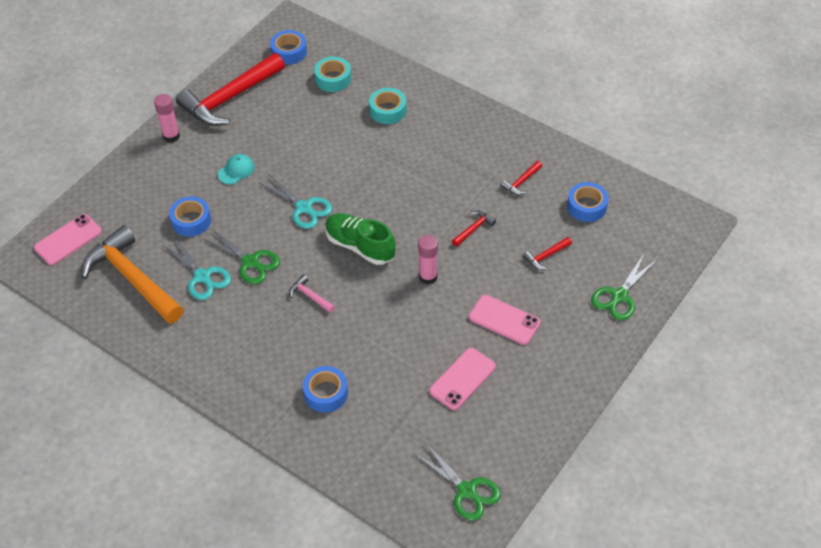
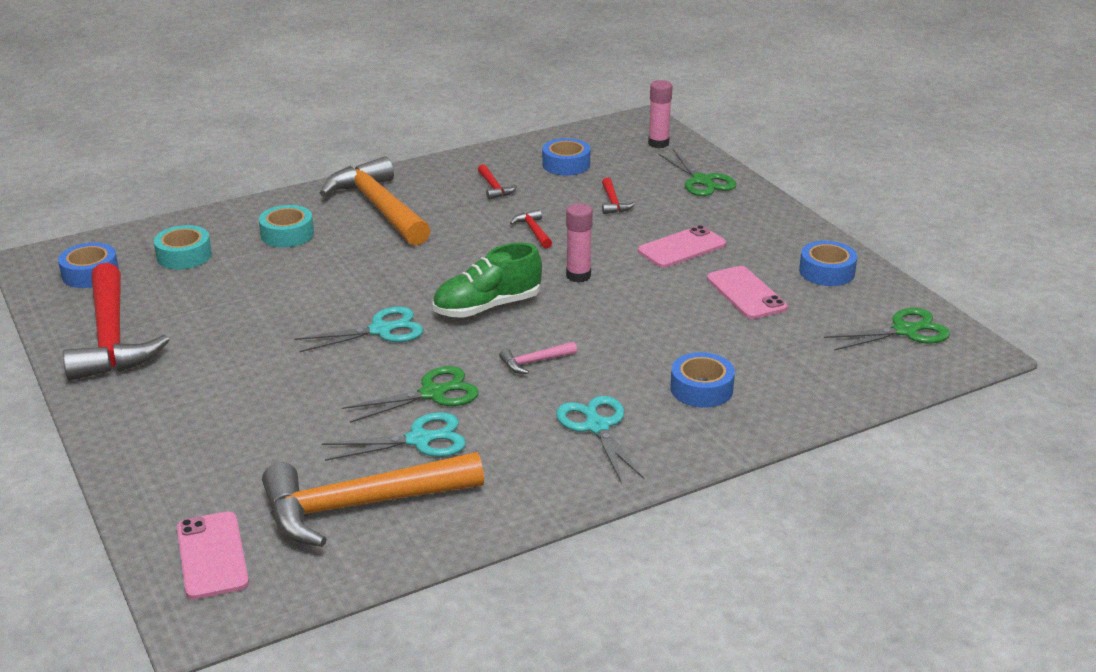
camera: 65 degrees left, 20 degrees down
pink glue stick [154,94,180,143] -> pink glue stick moved to [648,80,673,148]
blue tape [169,196,211,237] -> blue tape moved to [799,241,857,286]
turquoise cap [218,154,255,184] -> none
none -> orange hammer [320,156,430,246]
none -> turquoise scissors [556,396,645,483]

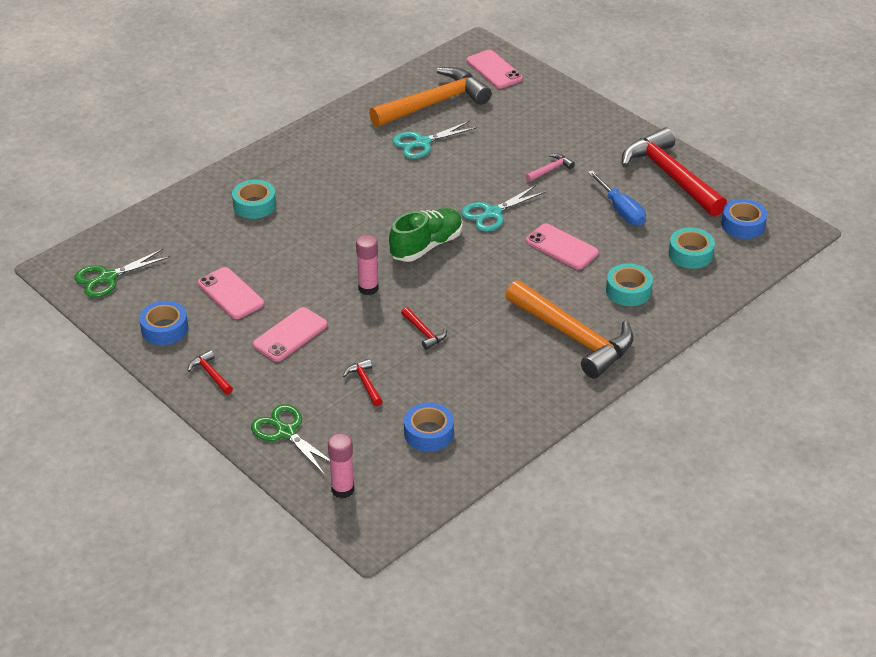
camera: 165 degrees right, 10 degrees up
green scissors [342,366,479,423] -> none
red hammer [478,164,517,200] -> red hammer moved to [187,350,233,394]
pink hammer [499,342,577,374] -> pink hammer moved to [525,153,575,182]
turquoise scissors [556,396,645,483] -> none
blue tape [670,352,735,408] -> turquoise tape [232,180,276,219]
none -> pink phone [526,223,599,269]
none -> blue screwdriver [588,170,646,226]

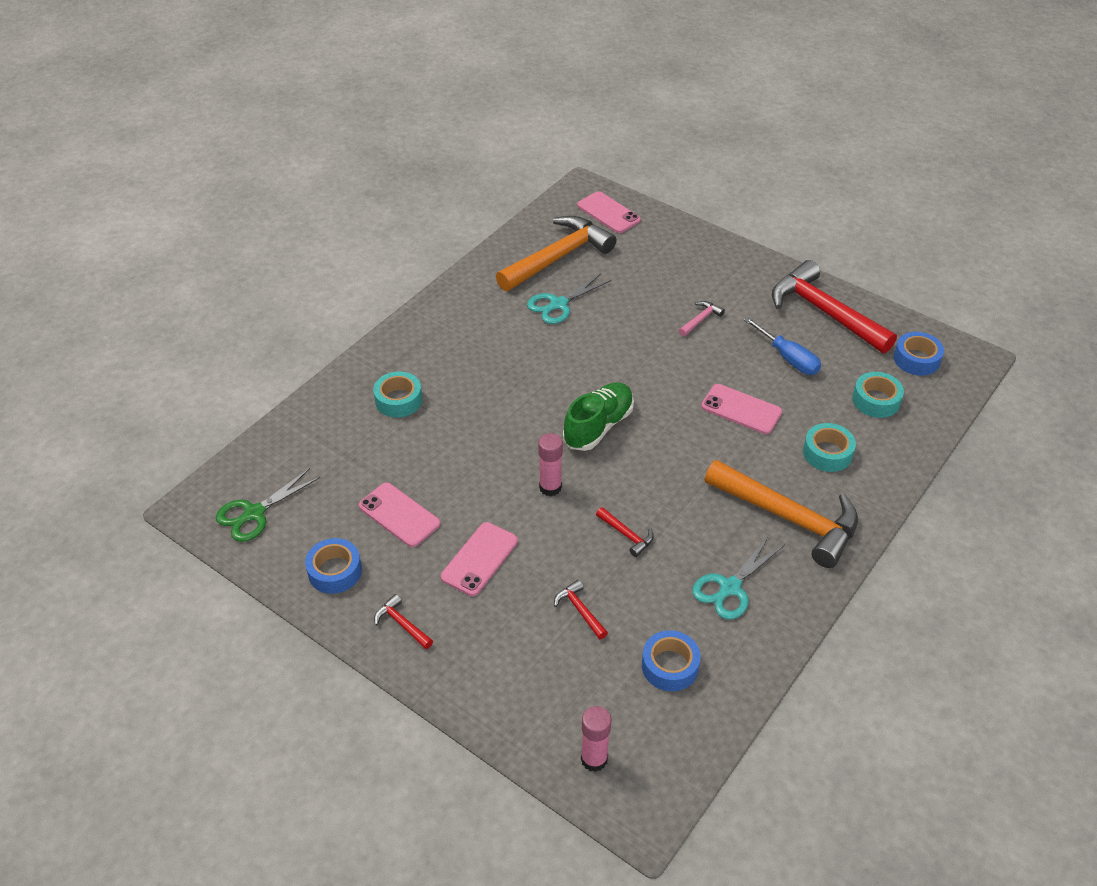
camera: 10 degrees left, 5 degrees up
green scissors [251,404,330,475] -> none
turquoise scissors [461,185,545,232] -> turquoise scissors moved to [692,536,784,620]

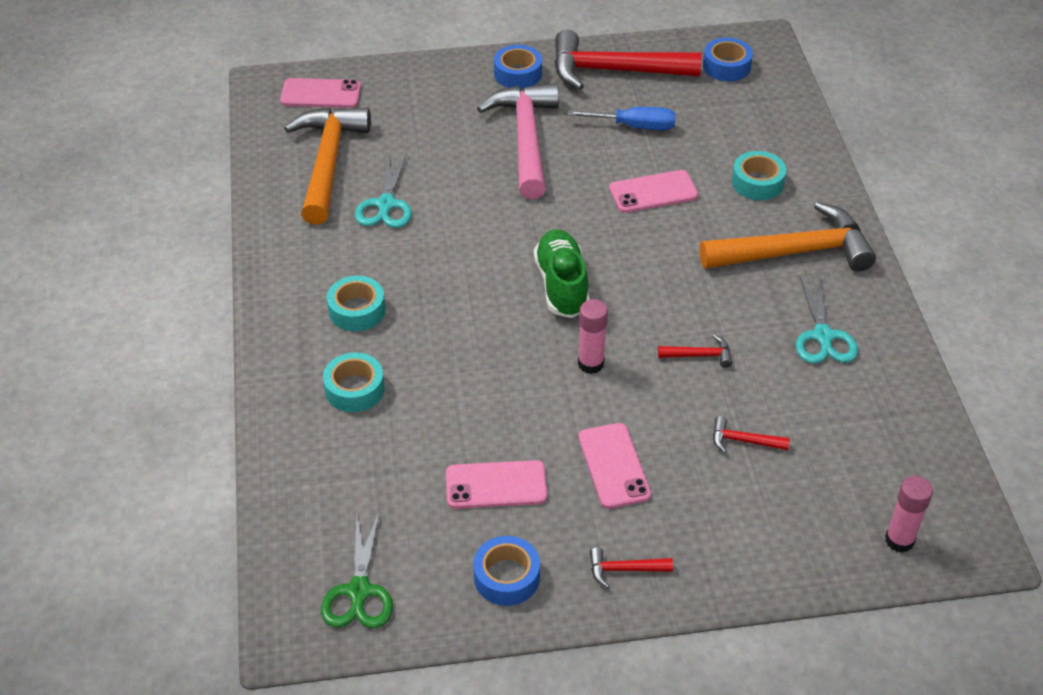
camera: 45 degrees left, 0 degrees up
blue tape [642,630,701,691] -> blue tape moved to [494,45,542,89]
pink hammer [679,301,725,337] -> pink hammer [477,83,559,199], size x2.46
turquoise tape [852,372,904,418] -> turquoise tape moved to [327,276,385,331]

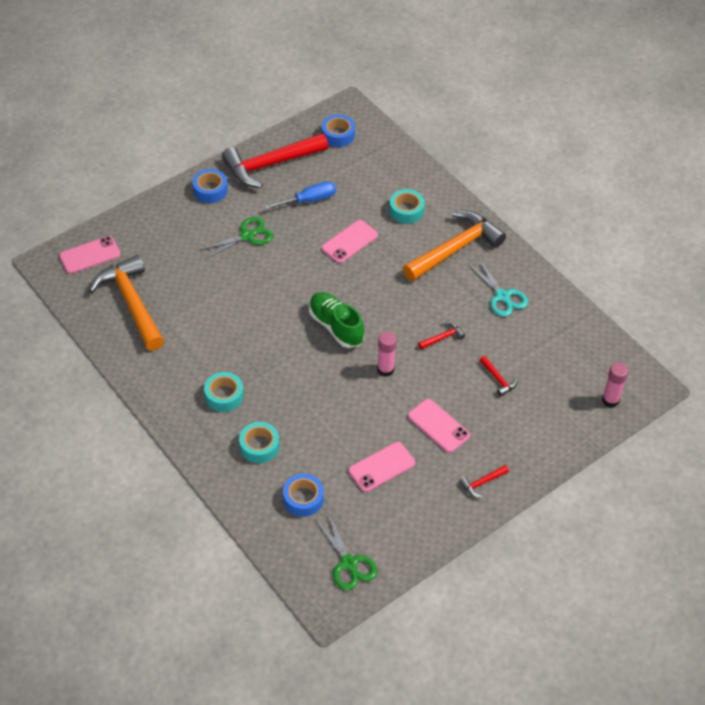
camera: 30 degrees left, 5 degrees up
turquoise scissors [355,153,412,228] -> none
blue tape [473,536,540,606] -> blue tape moved to [283,474,324,517]
pink hammer [477,83,559,199] -> green scissors [200,217,273,259]
red hammer [713,416,790,453] -> red hammer turned 105 degrees counterclockwise [480,356,517,396]

